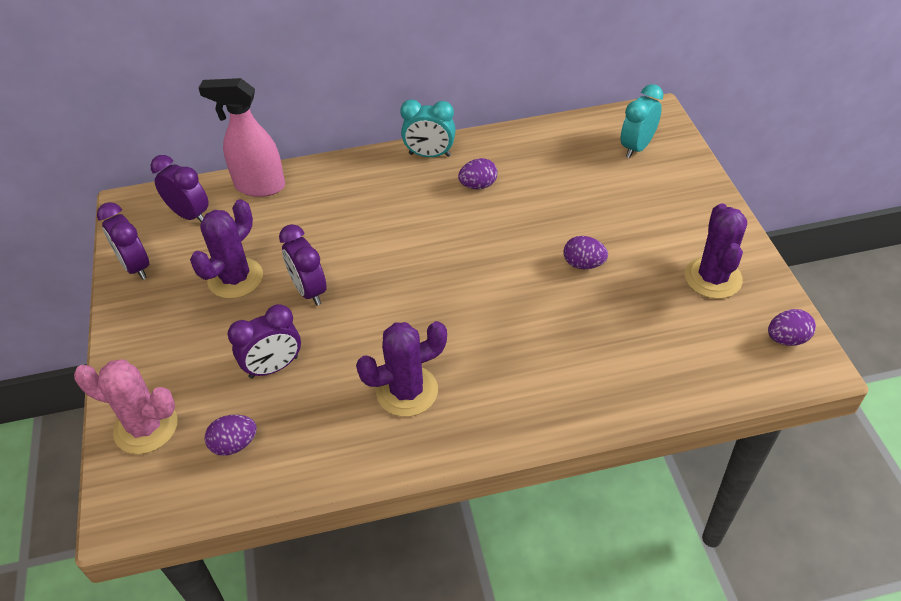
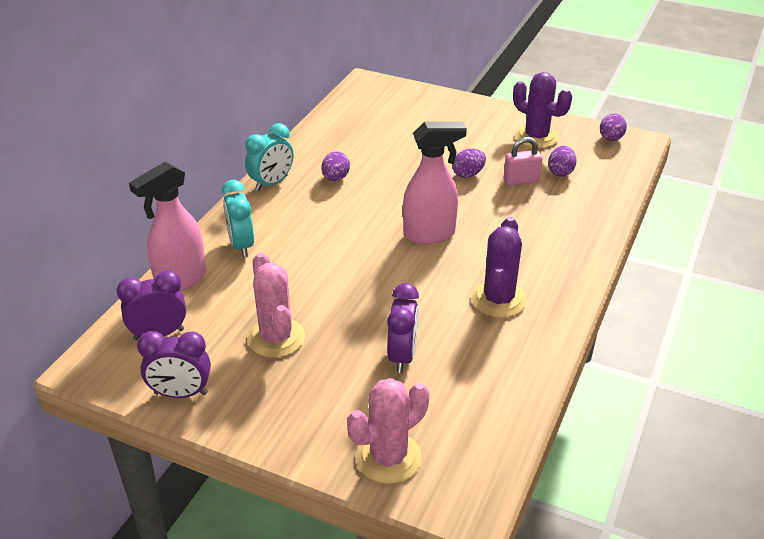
camera: 55 degrees left, 10 degrees down
purple cactus [190,199,263,299] -> pink cactus [247,253,305,358]
purple egg [205,415,257,456] -> purple egg moved to [548,145,577,177]
purple clock [279,224,327,306] -> none
turquoise clock [620,84,663,158] -> turquoise clock moved to [222,180,254,258]
none -> pink spray bottle [403,121,467,244]
none -> pink padlock [504,137,542,186]

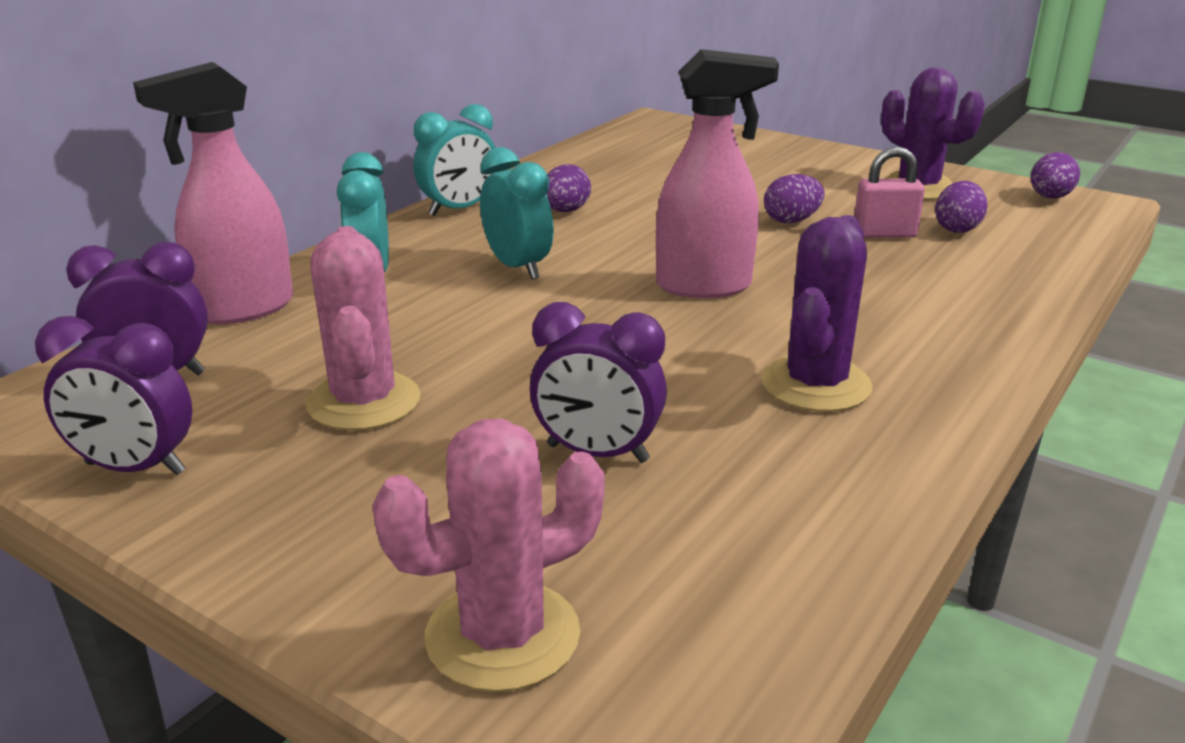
camera: 10 degrees right, 10 degrees down
purple clock [387,283,419,373] -> purple clock turned 90 degrees clockwise [530,302,667,463]
none -> turquoise clock [480,147,554,279]

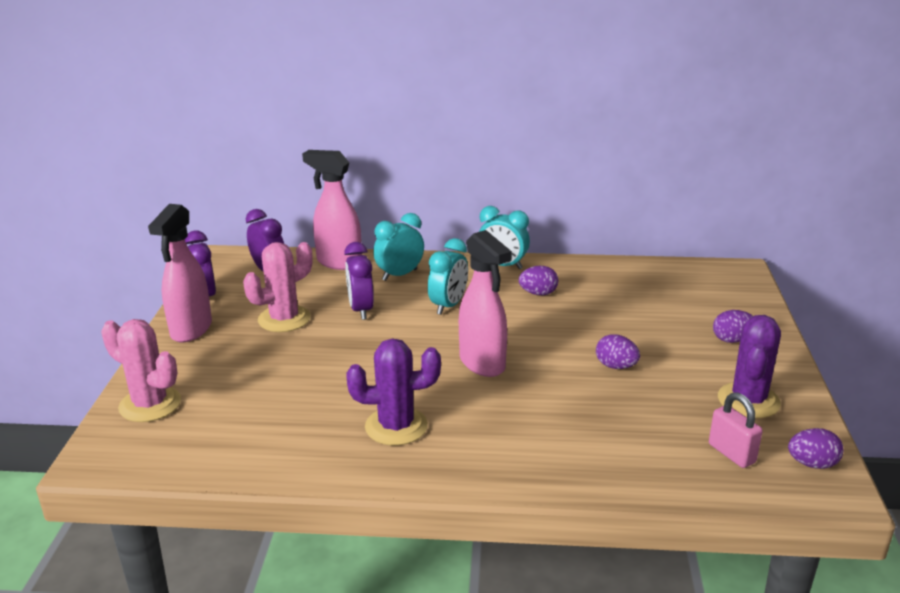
camera: 60 degrees right, 0 degrees up
purple clock [530,302,667,463] -> purple clock moved to [344,242,374,320]
pink padlock [854,147,925,238] -> pink padlock moved to [709,392,763,468]
purple egg [935,181,987,233] -> purple egg moved to [713,310,753,343]
none -> pink spray bottle [148,204,212,343]

